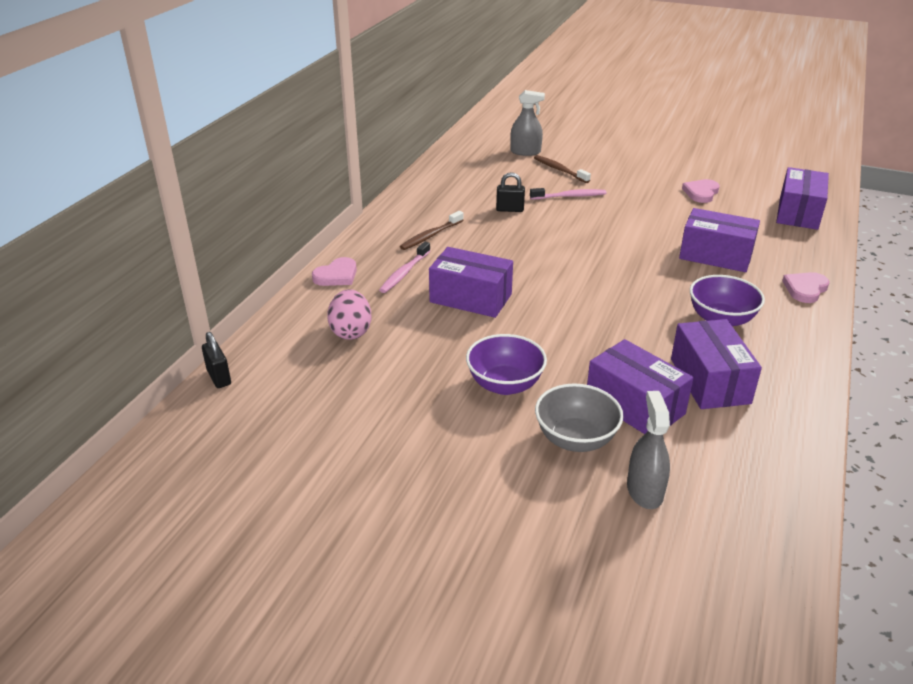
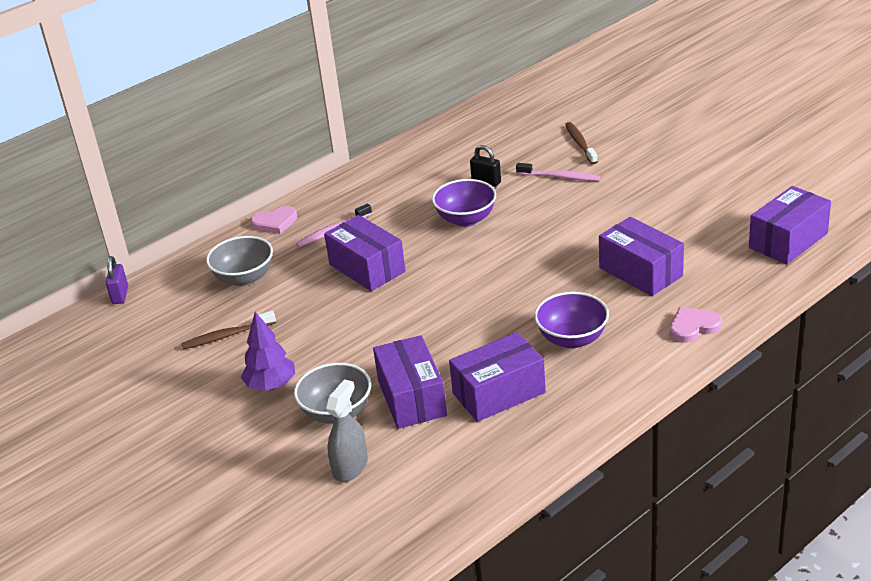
camera: 30 degrees right, 0 degrees up
black padlock [202,332,231,388] -> purple padlock [106,256,128,304]
pink egg [327,289,371,340] -> grey bowl [206,236,273,286]
brown toothbrush [400,211,463,250] -> brown toothbrush moved to [181,311,276,350]
purple bowl [466,334,547,395] -> purple bowl moved to [432,179,496,227]
grey spray bottle [510,90,545,156] -> none
purple box [671,319,762,409] -> purple box turned 45 degrees clockwise [449,332,546,422]
pink heart [682,179,720,203] -> none
none -> purple tree [241,312,295,391]

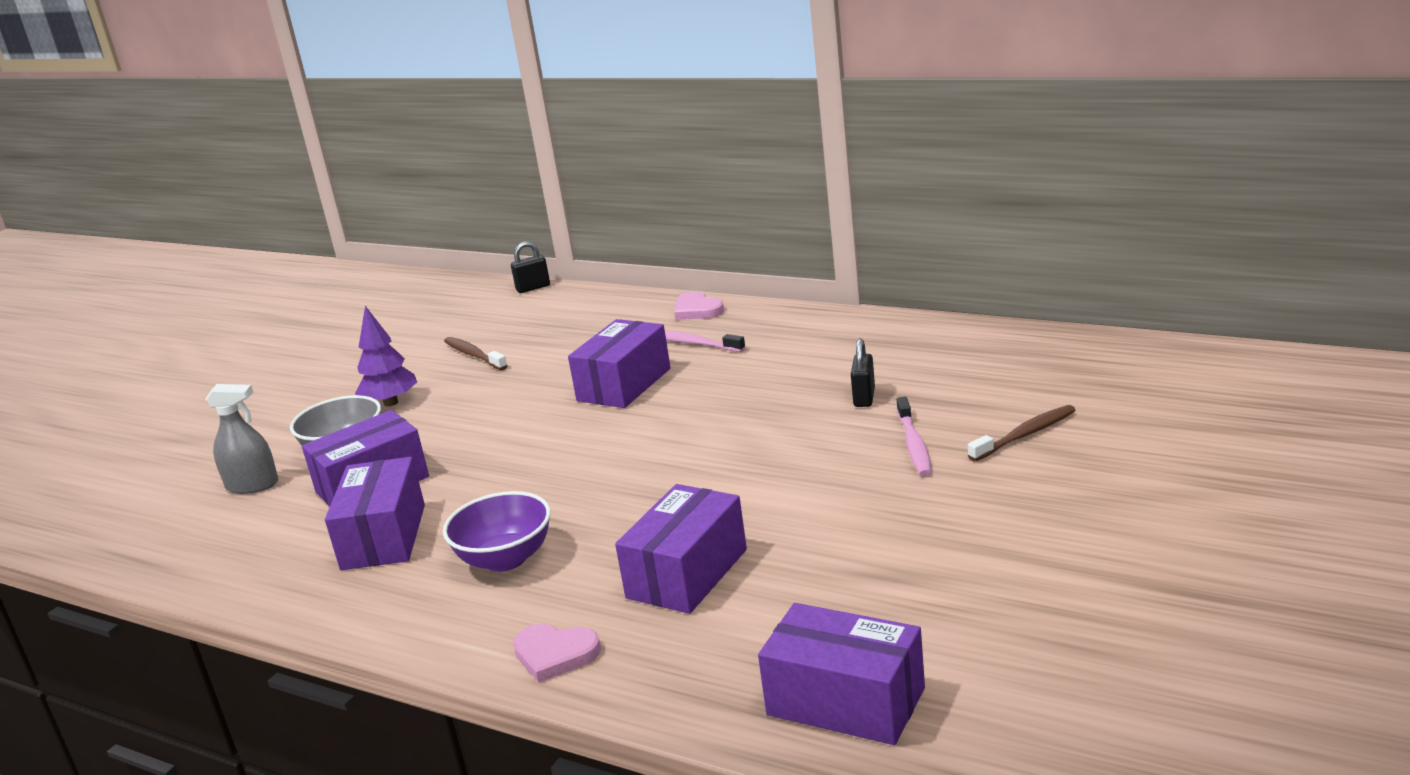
camera: 70 degrees right, 10 degrees down
purple padlock [106,256,128,304] -> black padlock [511,241,550,293]
grey bowl [206,236,273,286] -> none
purple bowl [432,179,496,227] -> none
purple box [449,332,546,422] -> purple box turned 45 degrees clockwise [325,457,425,570]
pink heart [670,307,722,343] -> pink heart turned 150 degrees clockwise [513,624,601,683]

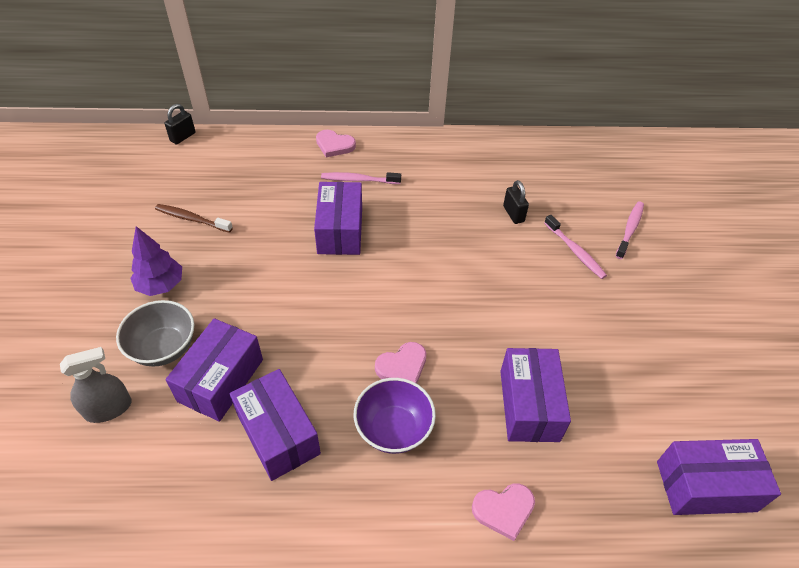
camera: 35 degrees left, 25 degrees up
brown toothbrush [968,405,1075,461] -> pink toothbrush [615,202,644,259]
none -> pink heart [375,342,426,384]

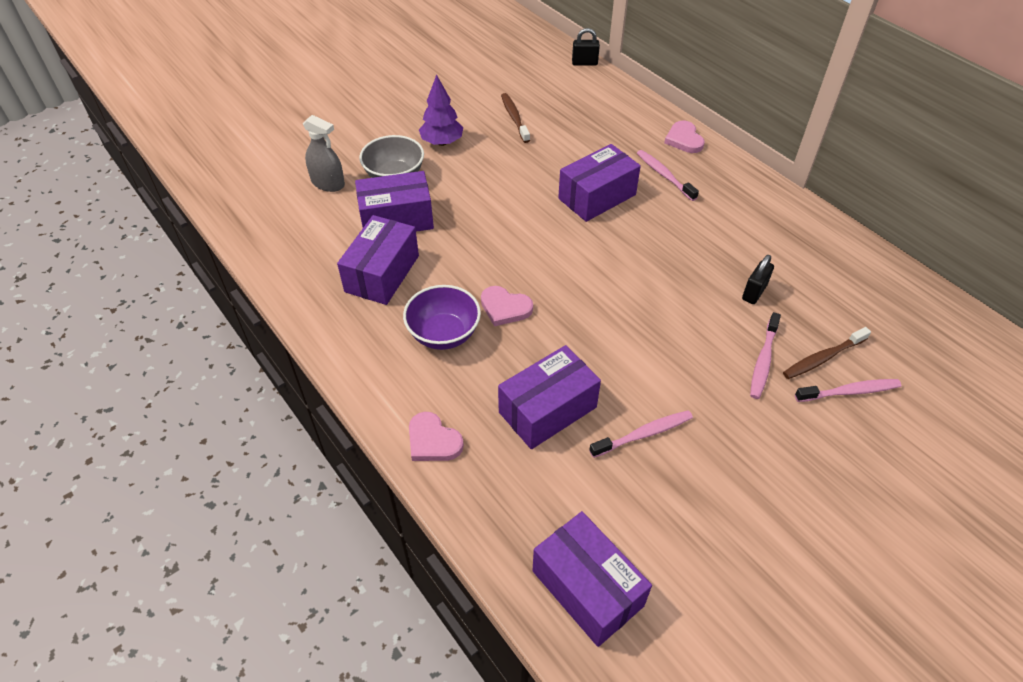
camera: 55 degrees right, 0 degrees up
none -> pink toothbrush [589,410,693,458]
none -> brown toothbrush [783,327,871,379]

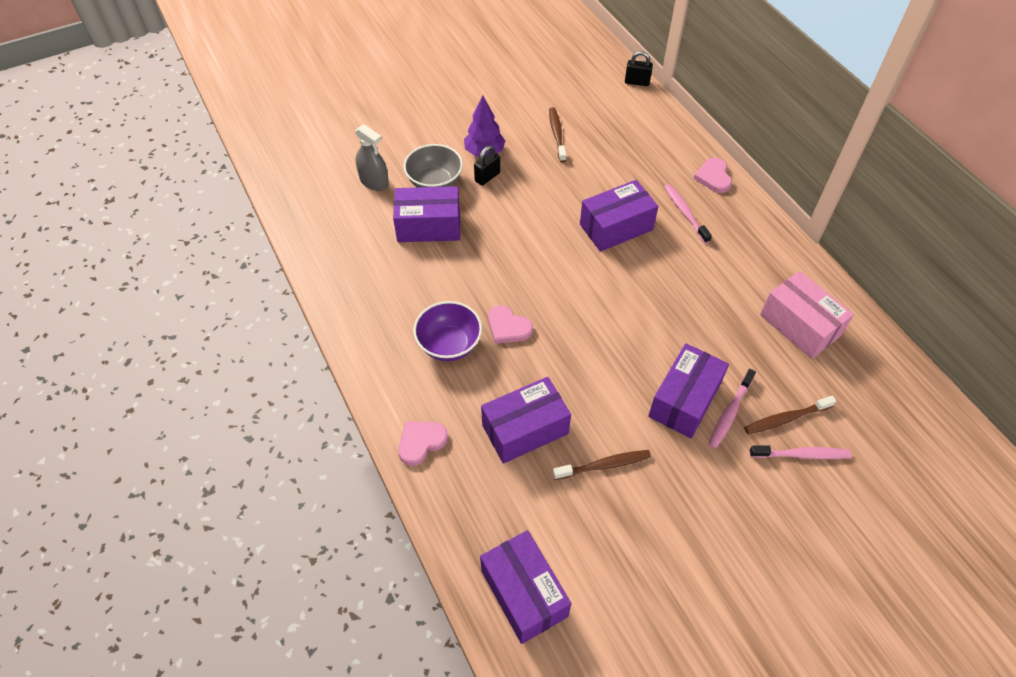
camera: 10 degrees right, 5 degrees up
purple box [337,215,419,305] -> purple box moved to [648,343,729,438]
pink heart [409,412,464,461] -> pink heart turned 90 degrees clockwise [398,421,448,466]
pink toothbrush [589,410,693,458] -> brown toothbrush [553,450,651,480]
black padlock [742,255,774,304] -> black padlock moved to [474,146,500,186]
none -> pink box [760,271,854,359]

